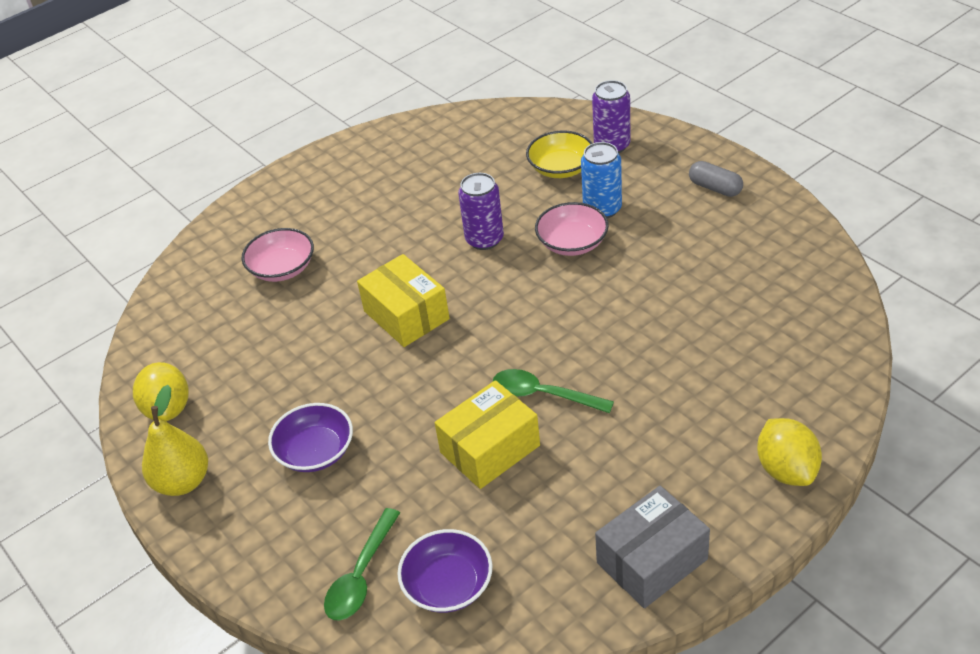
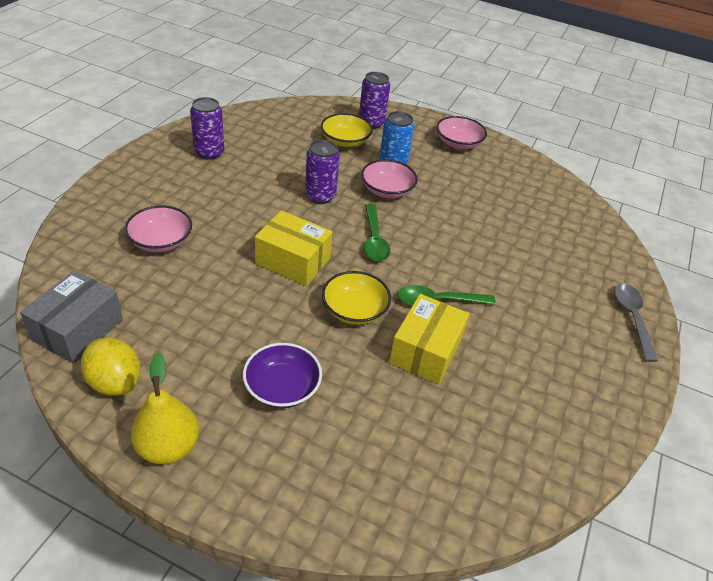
camera: 35 degrees left, 0 degrees up
green spoon [324,508,400,621] -> green spoon moved to [364,204,390,262]
purple bowl [397,529,492,613] -> none
grey box [595,486,710,608] -> grey box moved to [20,270,123,364]
grey capsule [689,161,743,197] -> pink bowl [436,116,487,149]
yellow lemon [757,418,822,486] -> grey spoon [614,283,658,362]
none -> purple can [190,97,224,160]
none -> yellow bowl [322,271,391,325]

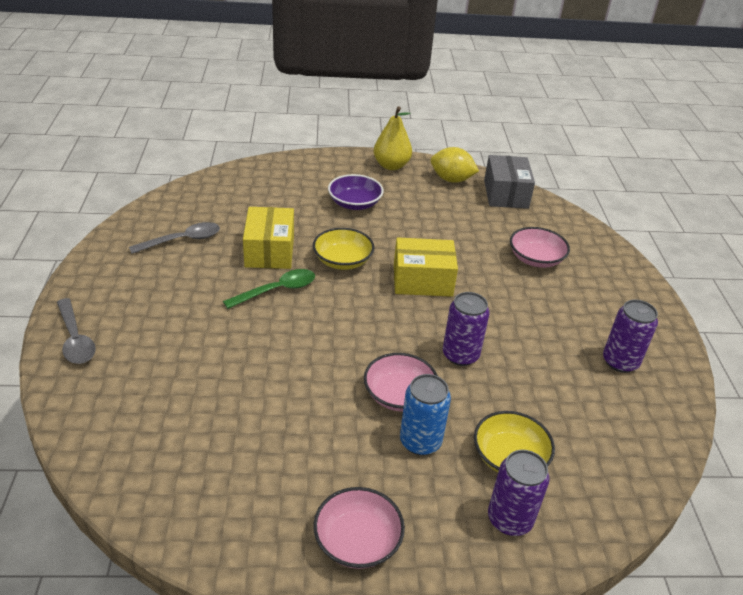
camera: 155 degrees right, 5 degrees down
green spoon [364,204,390,262] -> none
none -> grey spoon [129,222,220,254]

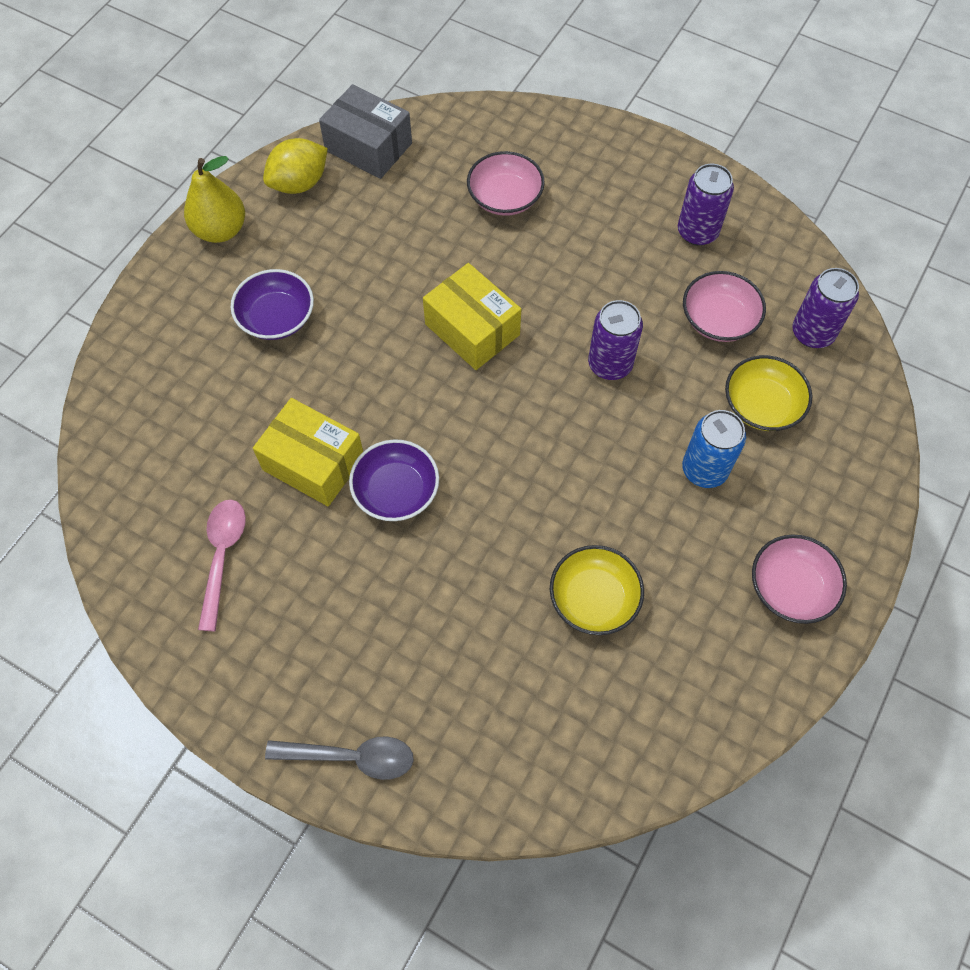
camera: 55 degrees left, 25 degrees up
grey spoon [129,222,220,254] -> pink spoon [198,500,246,632]
green spoon [223,269,315,309] -> purple bowl [349,439,439,521]
yellow bowl [313,228,374,270] -> yellow bowl moved to [550,545,644,635]
pink bowl [364,353,438,412] -> pink bowl moved to [683,271,766,342]
yellow box [394,237,458,297] -> yellow box turned 75 degrees counterclockwise [423,263,521,370]
purple can [488,450,550,536] -> purple can moved to [793,268,859,348]

